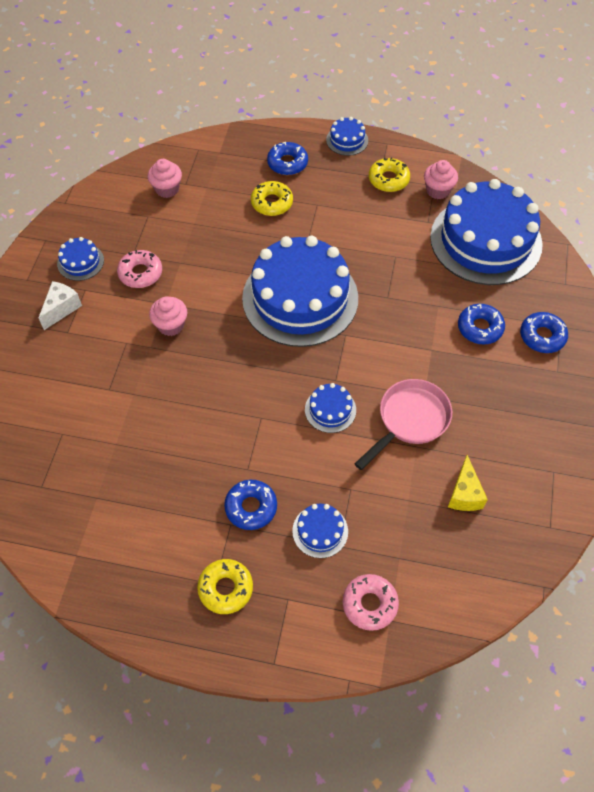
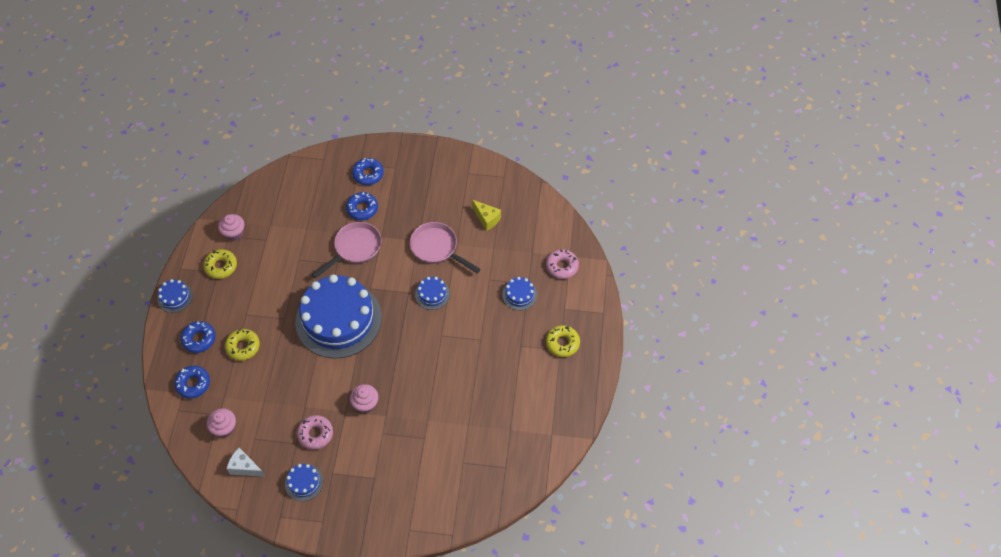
camera: 95 degrees left, 0 degrees up
white cheese [39,281,82,330] -> white cheese moved to [226,448,265,477]
blue donut [224,480,277,530] -> blue donut moved to [174,366,210,399]
blue cake [430,179,543,285] -> none
yellow cheese [448,455,488,511] -> yellow cheese turned 45 degrees clockwise [472,200,501,231]
none -> pink pan [312,222,382,279]

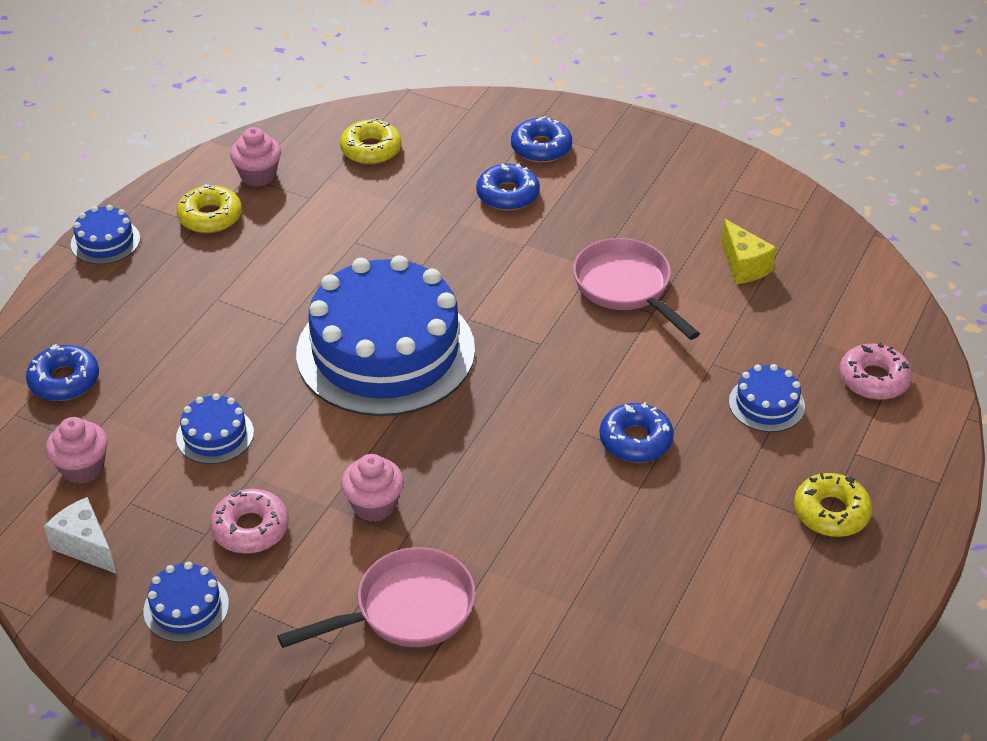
camera: 20 degrees right, 15 degrees down
blue donut [181,321,216,353] -> blue donut moved to [600,402,674,462]
yellow donut [225,329,260,361] -> yellow donut moved to [340,118,402,164]
pink pan [312,222,382,279] -> pink pan moved to [278,547,475,648]
blue cake [415,277,450,310] -> blue cake moved to [176,393,254,464]

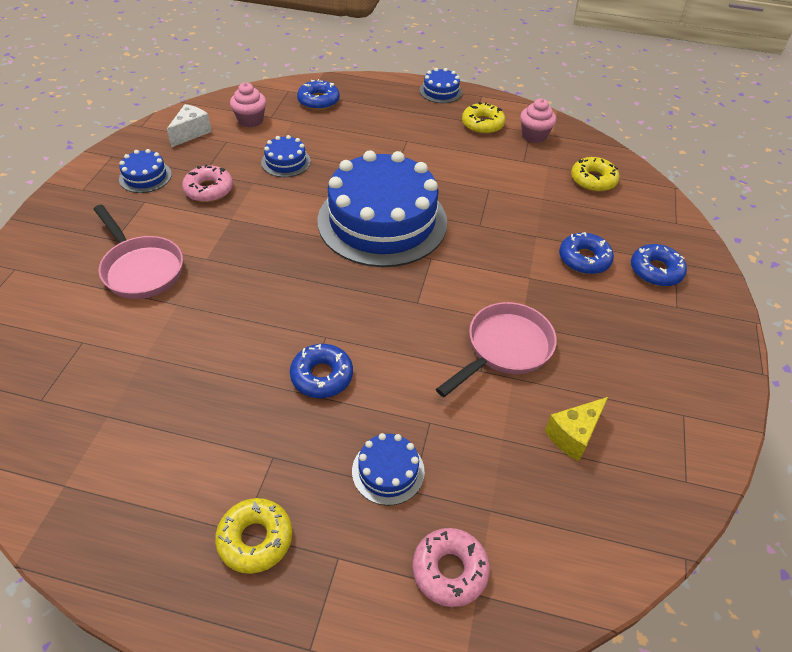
camera: 75 degrees right, 5 degrees up
pink cupcake [341,454,404,522] -> none

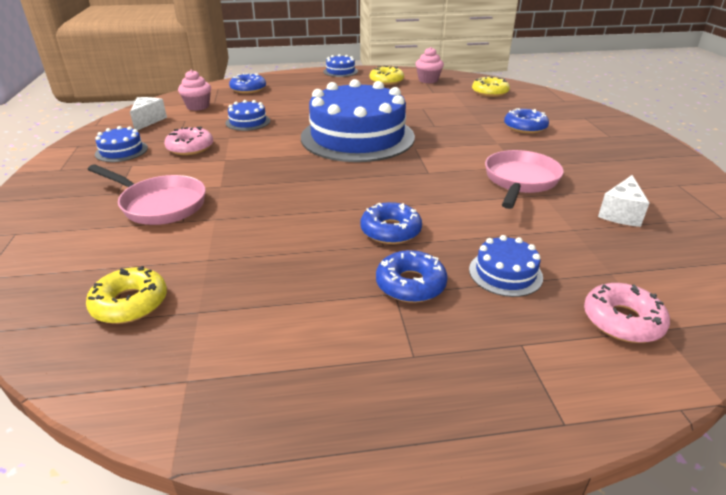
camera: 20 degrees left, 15 degrees down
yellow donut [215,498,292,574] -> yellow donut moved to [86,266,167,324]
yellow cheese [545,397,608,461] -> white cheese [598,175,649,227]
blue donut [631,244,687,286] -> blue donut moved to [376,250,448,303]

